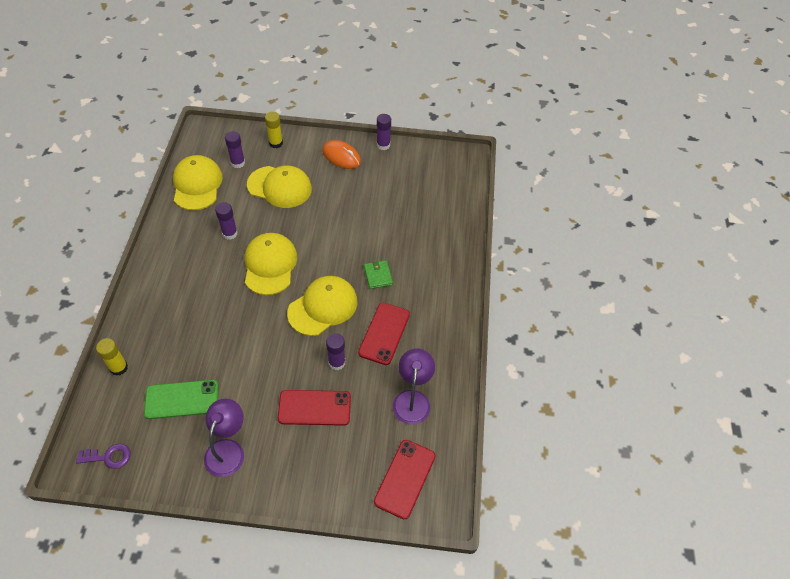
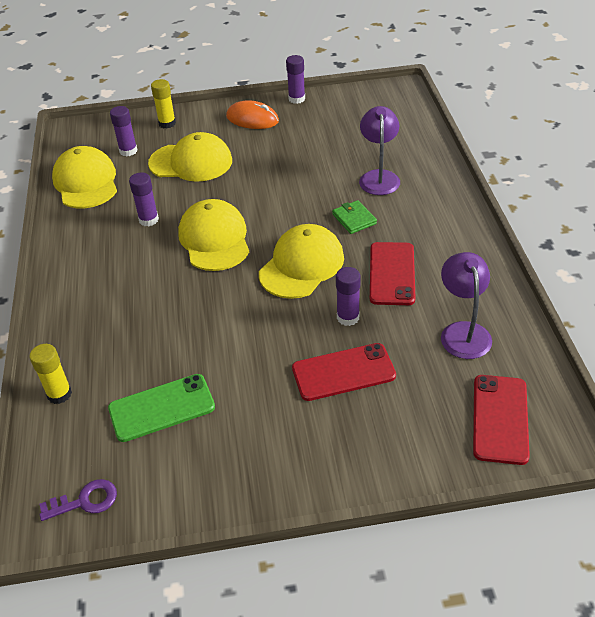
camera: 10 degrees left, 10 degrees down
purple lamp [204,399,244,477] -> purple lamp moved to [359,106,400,195]

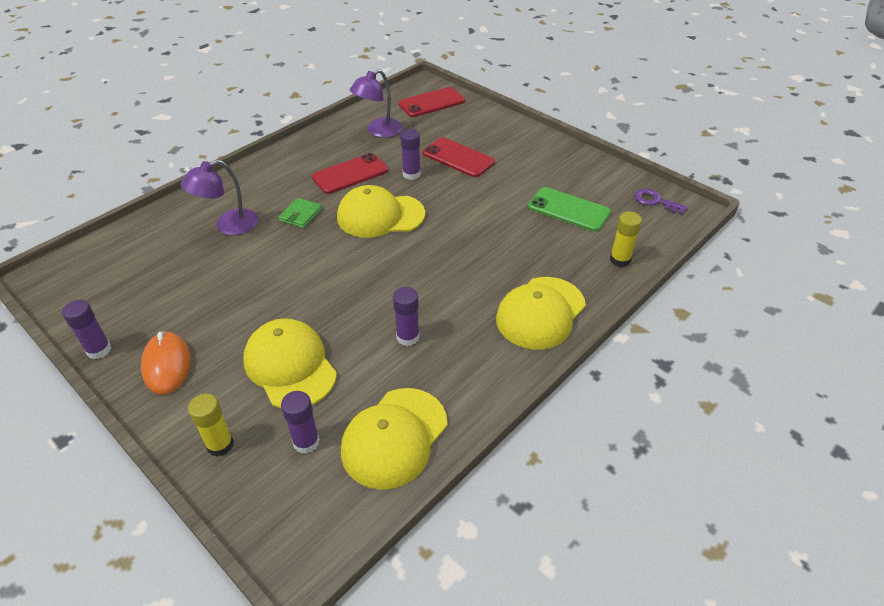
camera: 130 degrees left, 0 degrees up
yellow cap [178,199,249,271] -> yellow cap moved to [496,277,586,349]

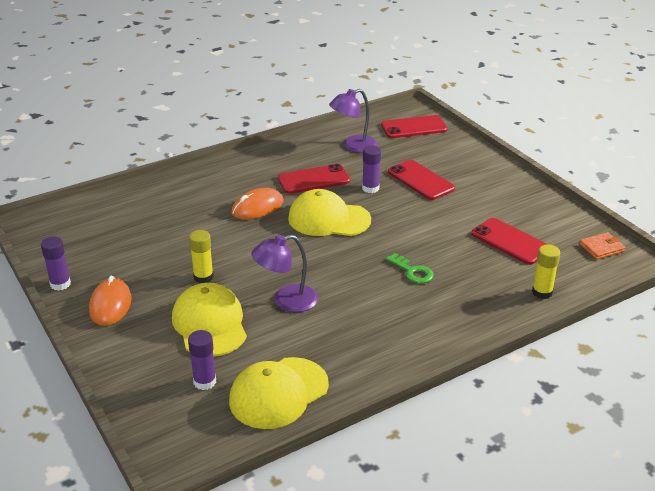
camera: 15 degrees right, 10 degrees down
purple lamp [181,160,259,235] -> purple lamp moved to [252,234,318,312]
yellow glue stick [188,393,234,457] -> yellow glue stick moved to [189,230,214,283]
green wallet [279,198,322,228] -> orange mouse [232,188,284,219]
purple glue stick [393,287,420,346] -> none
yellow cap [496,277,586,349] -> none
green phone [528,187,611,232] -> red phone [471,218,547,265]
purple key [634,189,688,215] -> orange wallet [579,232,625,259]
none -> green key [386,253,434,283]

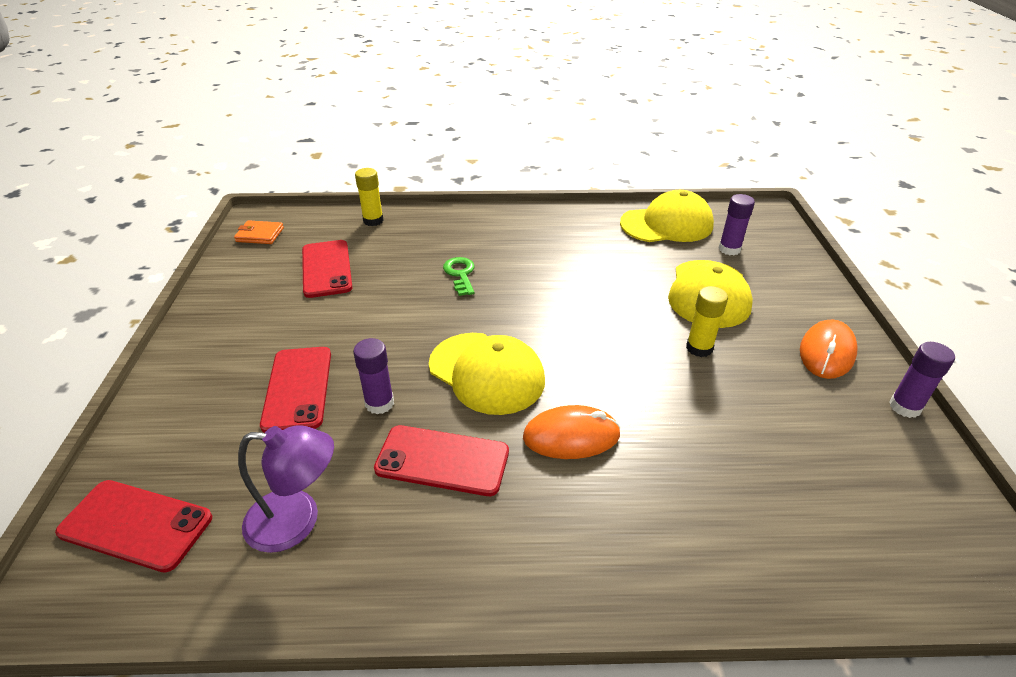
camera: 150 degrees left, 5 degrees up
purple lamp [252,234,318,312] -> none

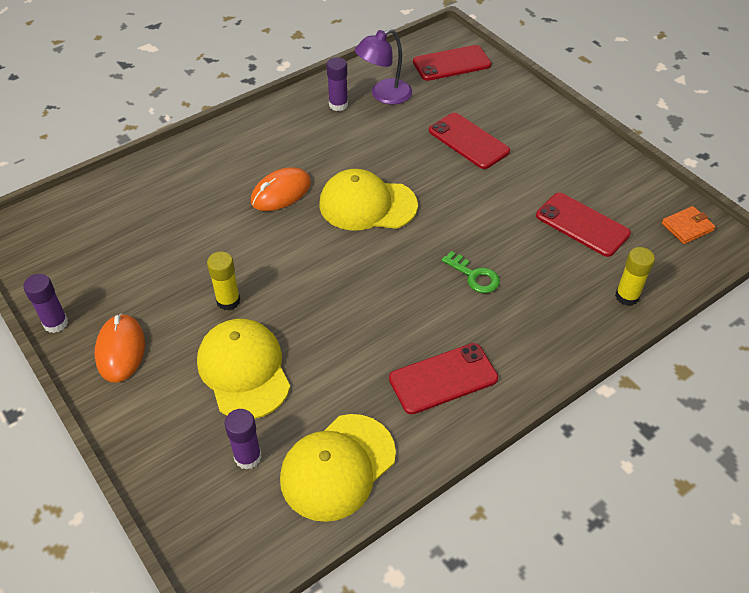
camera: 145 degrees right, 10 degrees up
purple glue stick [353,338,394,414] -> purple glue stick moved to [327,57,348,111]
red phone [374,425,509,496] -> red phone moved to [389,343,498,414]

